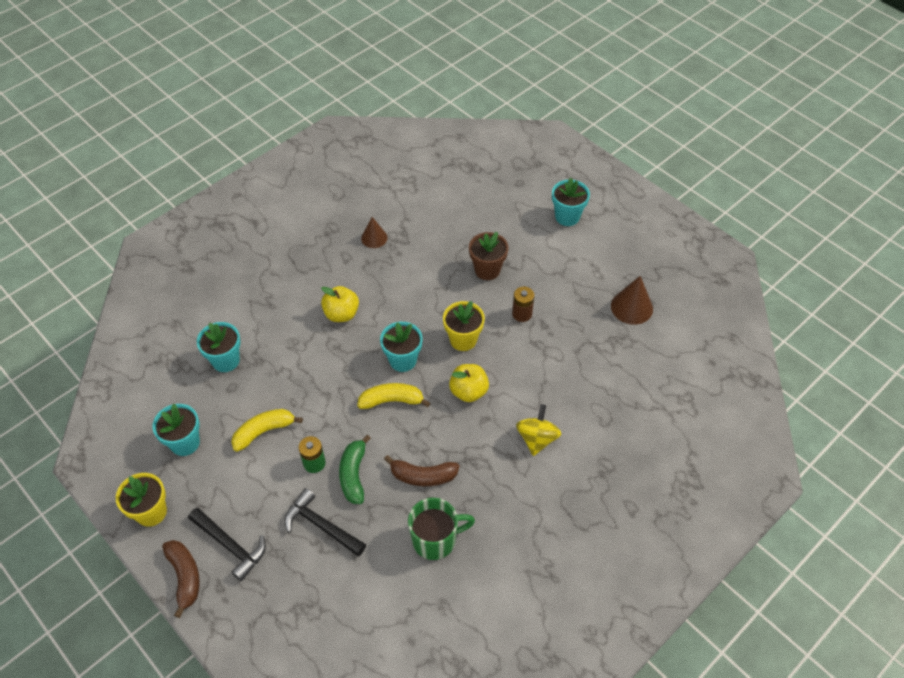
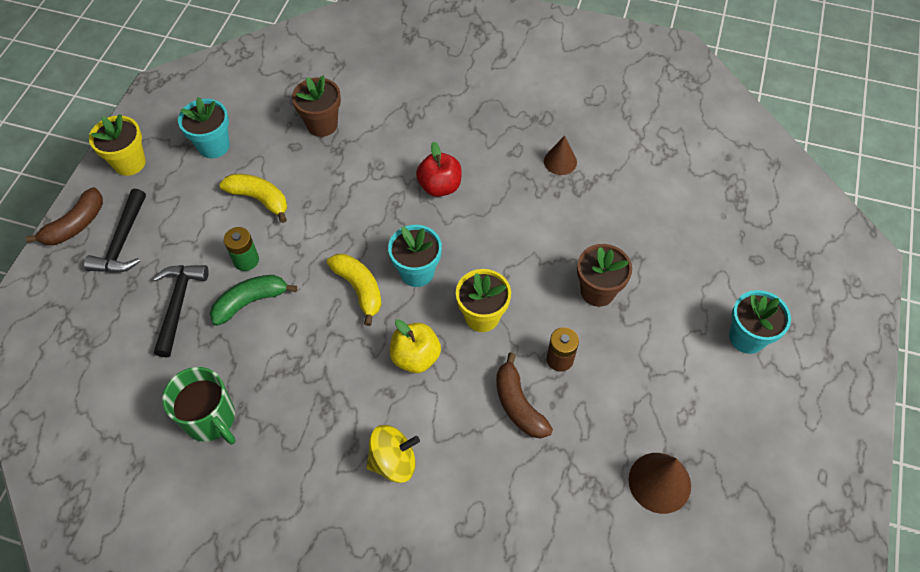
camera: 60 degrees right, 5 degrees up
turquoise flower pot [197,322,241,372] -> brown flower pot [292,76,341,137]
yellow apple [321,286,359,322] -> red apple [416,141,462,197]
brown banana [384,455,459,486] -> brown banana moved to [496,352,553,439]

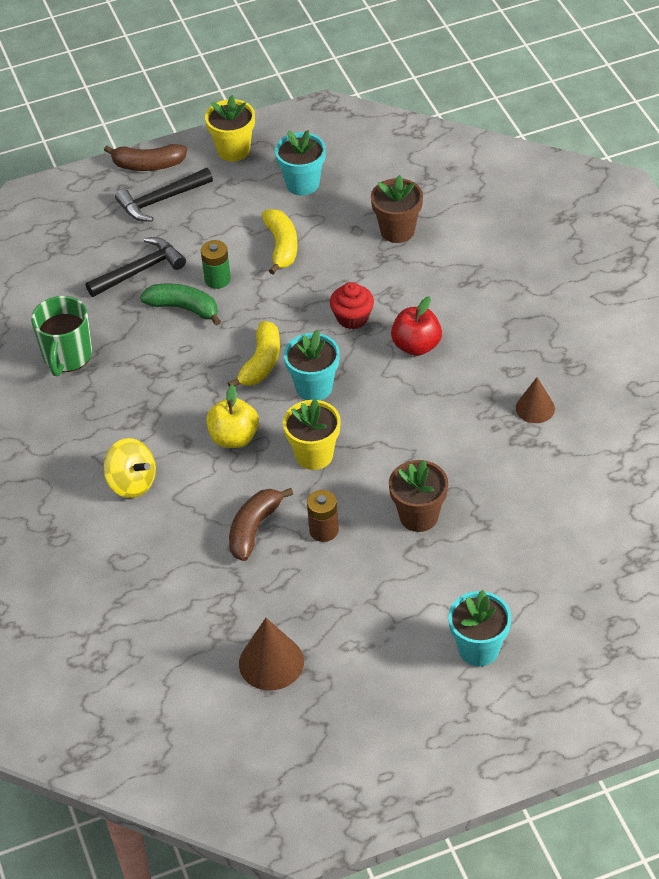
camera: 55 degrees right, 10 degrees down
none -> red cupcake [330,282,374,329]

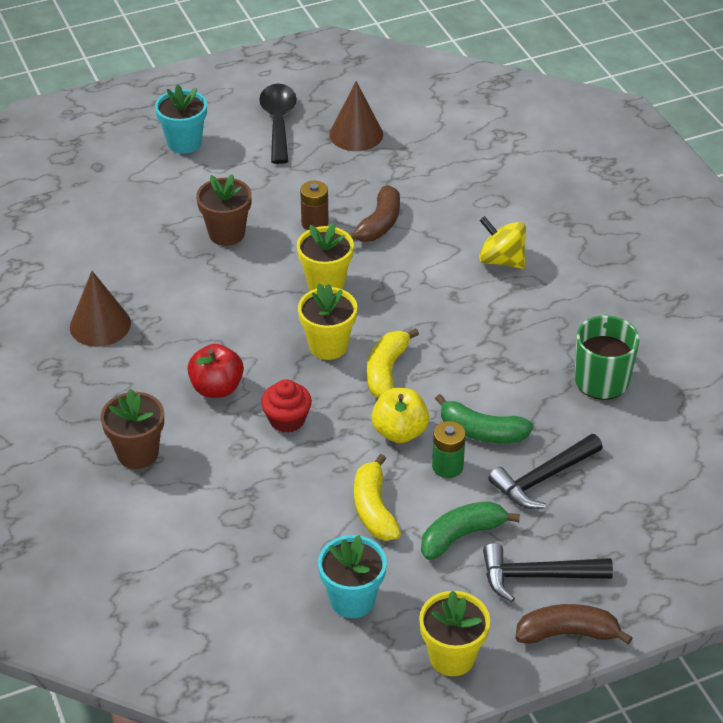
camera: 175 degrees right, 5 degrees down
black hammer [115,168,213,222] -> black hammer turned 150 degrees counterclockwise [483,543,613,602]
yellow apple [206,385,259,448] -> yellow apple moved to [372,388,429,443]
turquoise flower pot [284,330,340,400] -> yellow flower pot [298,283,357,360]
brown flower pot [371,175,423,243] -> brown flower pot moved to [101,389,164,469]
brown cone [516,377,555,423] -> brown cone [70,271,131,347], size x1.51
none -> black spoon [259,84,297,164]
none -> green banana [421,501,520,560]

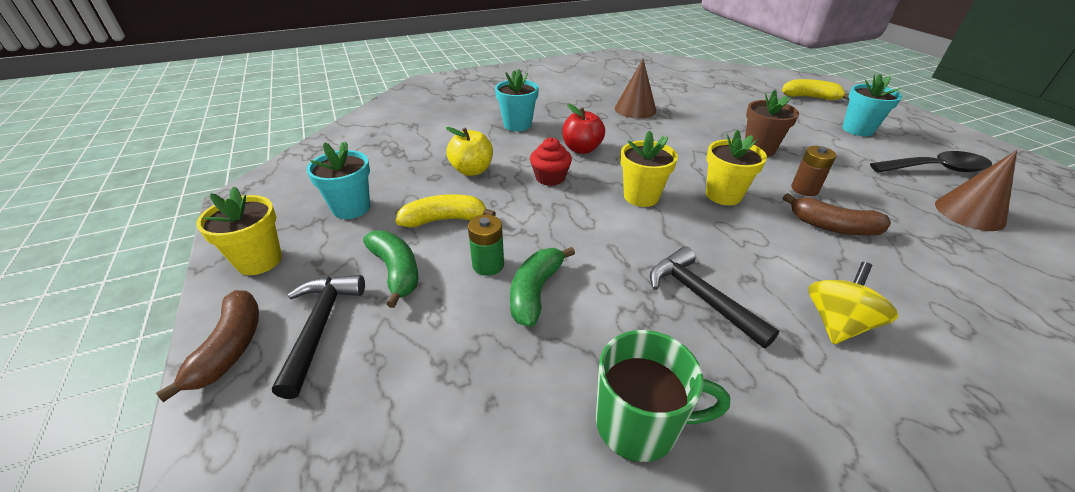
camera: 90 degrees right, 5 degrees down
brown flower pot [101,389,164,469] -> turquoise flower pot [495,69,539,131]
yellow banana [367,328,419,398] -> yellow banana moved to [782,79,850,100]
yellow apple [372,388,429,443] -> yellow apple moved to [446,127,493,176]
black hammer [488,434,603,509] -> black hammer moved to [650,246,779,348]

